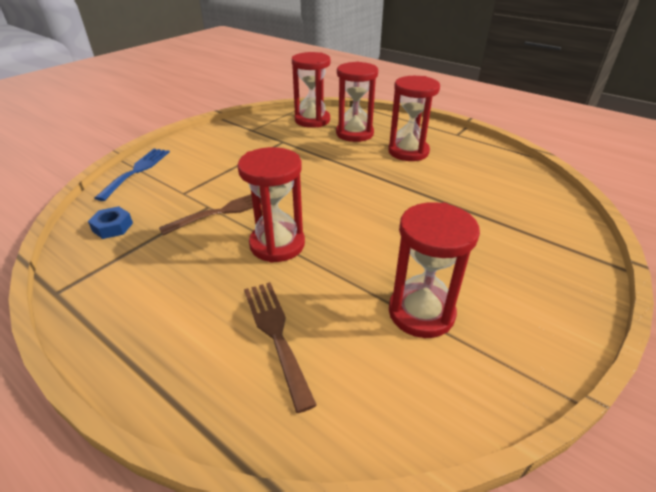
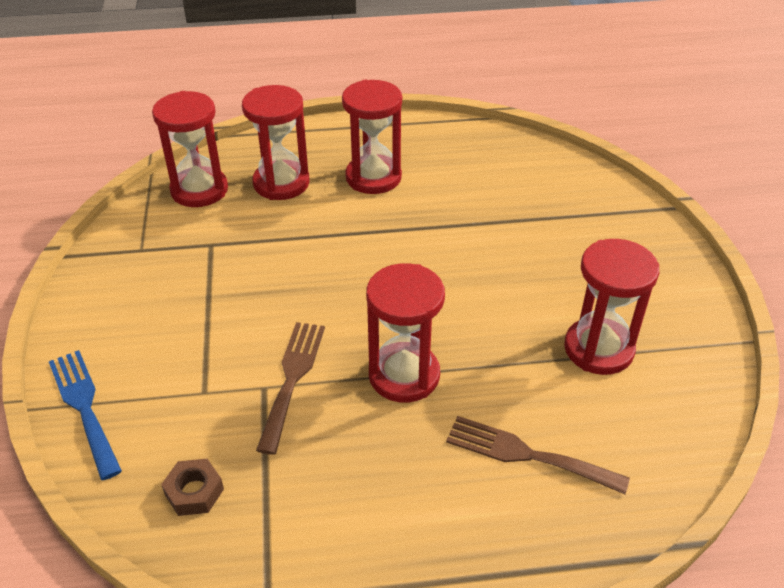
camera: 45 degrees left, 5 degrees up
blue nut [88,206,133,239] -> brown nut [161,459,224,516]

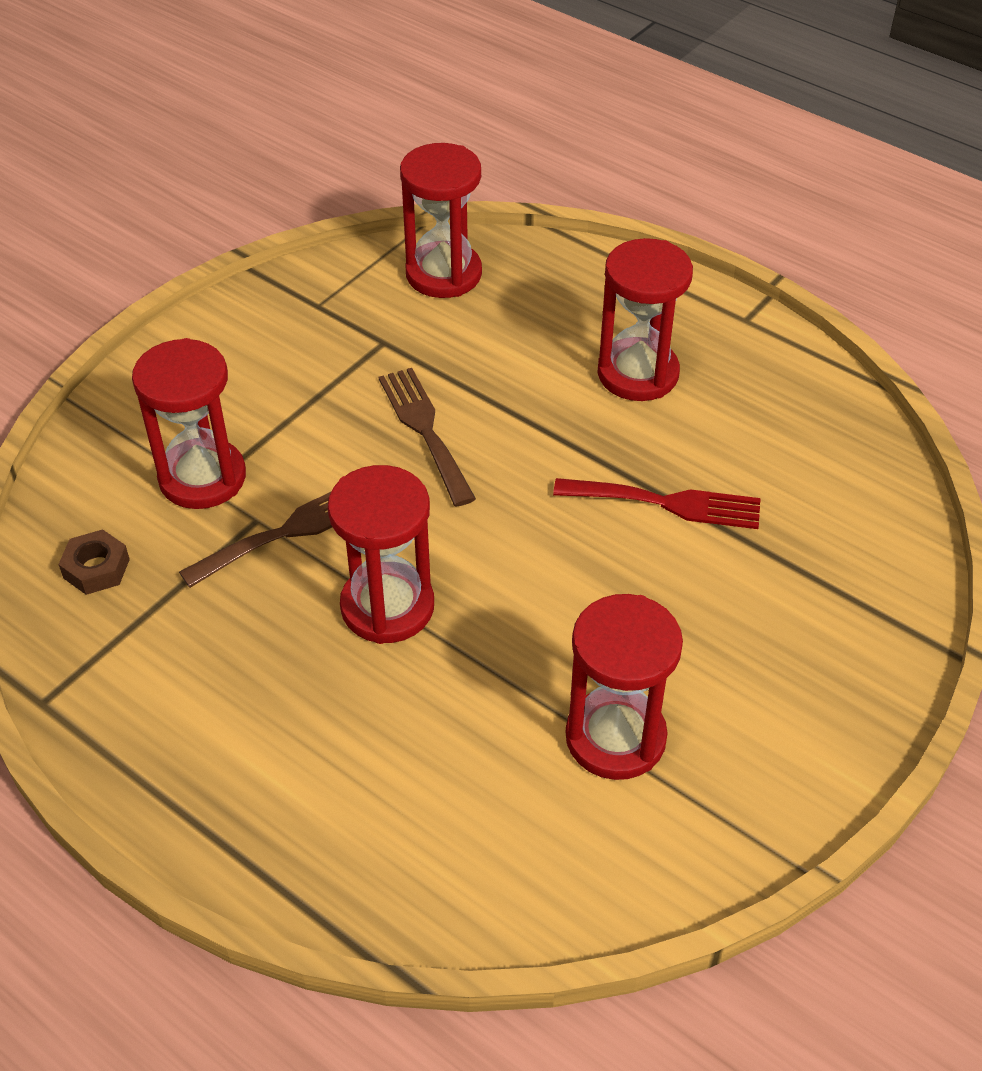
camera: 45 degrees right, 5 degrees up
blue fork [49,350,122,480] -> none
red hourglass [242,85,309,200] -> red hourglass moved to [132,338,246,509]
brown fork [446,416,630,494] -> brown fork moved to [379,368,476,506]
none -> red fork [553,478,761,529]

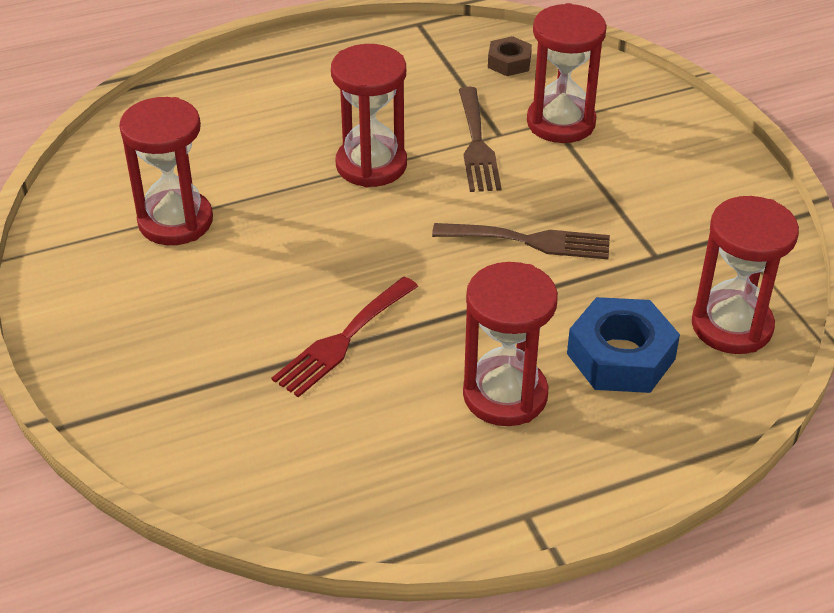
camera: 120 degrees right, 5 degrees down
none -> blue nut [567,297,680,393]

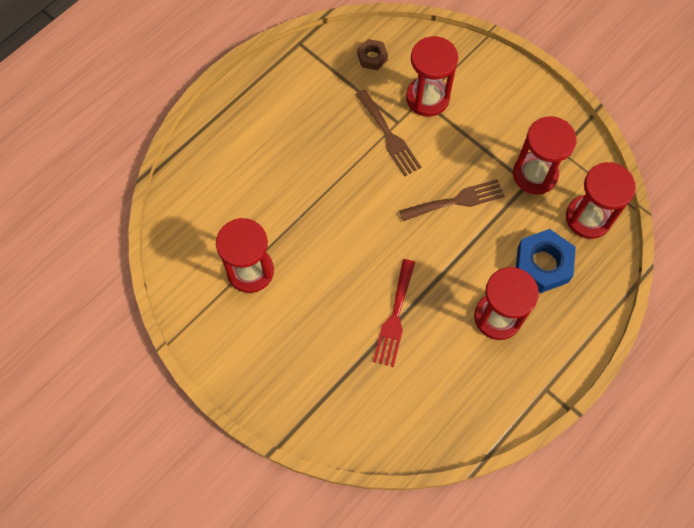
camera: 25 degrees left, 25 degrees up
red hourglass [331,44,407,187] -> red hourglass moved to [513,116,577,194]

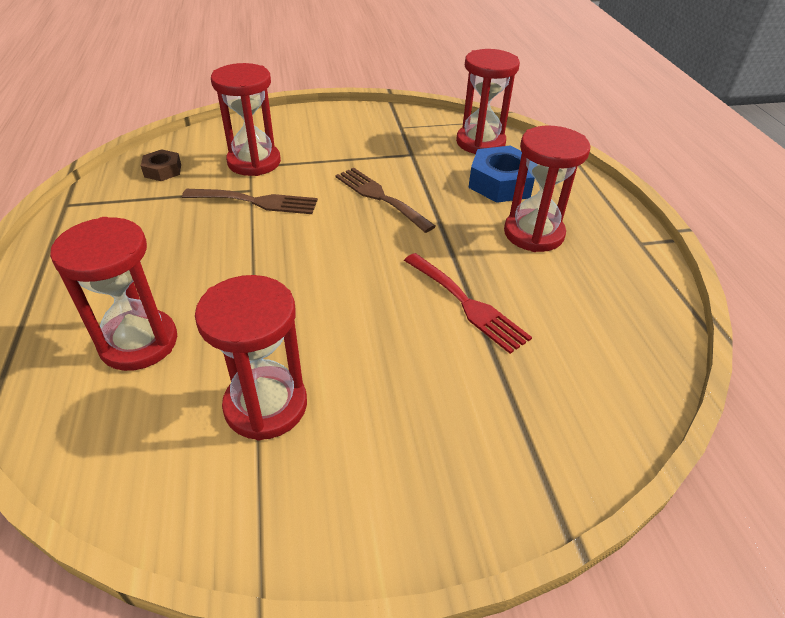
camera: 55 degrees left, 25 degrees down
brown fork [399,179,505,221] -> brown fork turned 60 degrees counterclockwise [335,168,436,233]
red hourglass [513,116,577,194] -> red hourglass moved to [50,217,177,371]

